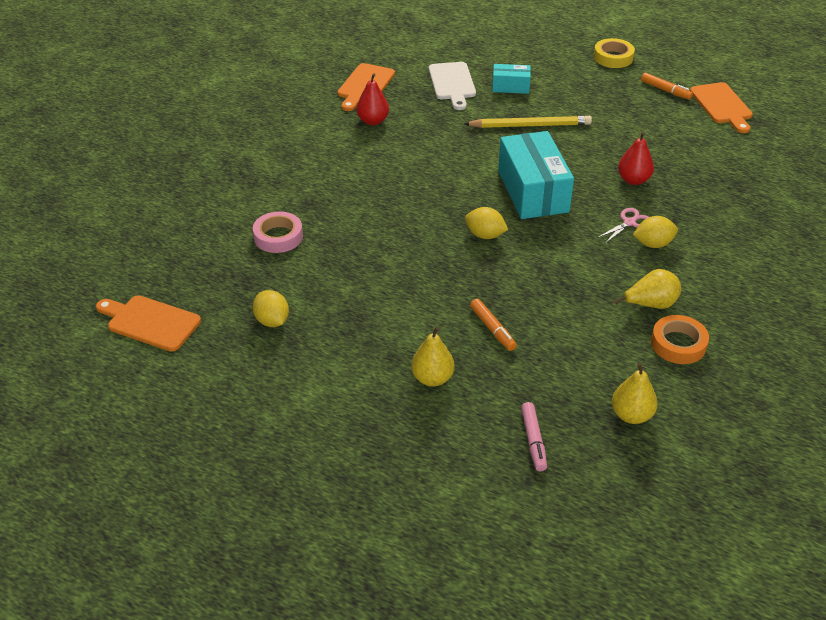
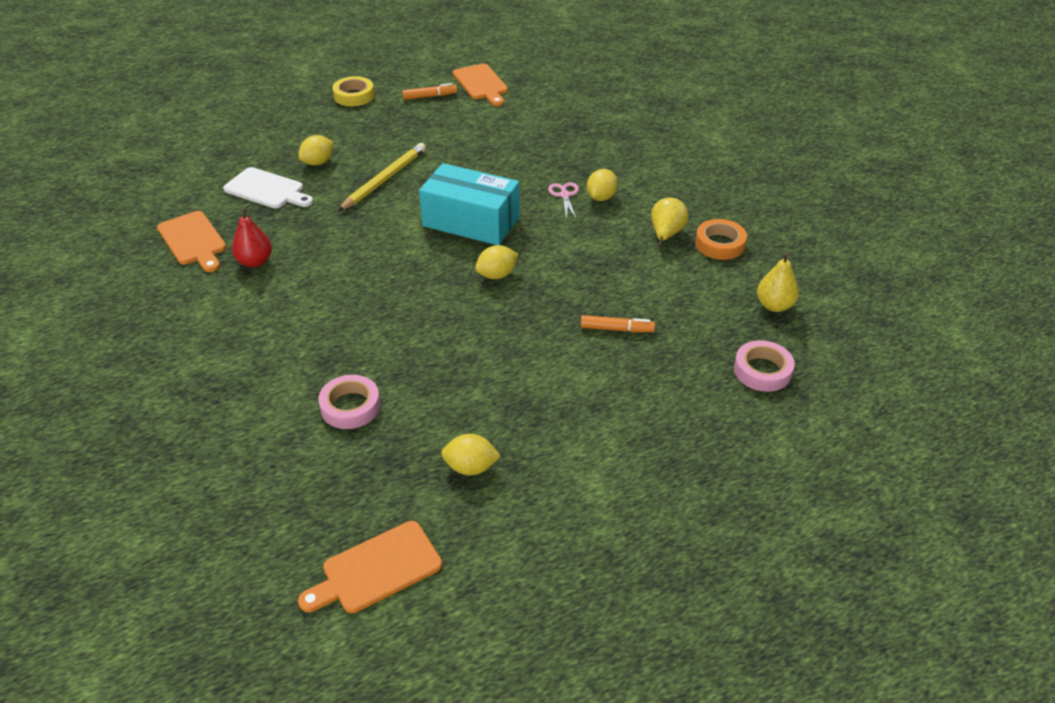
camera: 55 degrees left, 0 degrees up
yellow pear [411,327,455,387] -> none
turquoise box [492,64,531,94] -> yellow lemon [298,135,334,165]
pink marker [521,402,547,471] -> pink tape [734,340,795,392]
red pear [618,132,654,185] -> none
orange cutting board [690,82,753,133] -> orange cutting board turned 45 degrees clockwise [453,64,508,106]

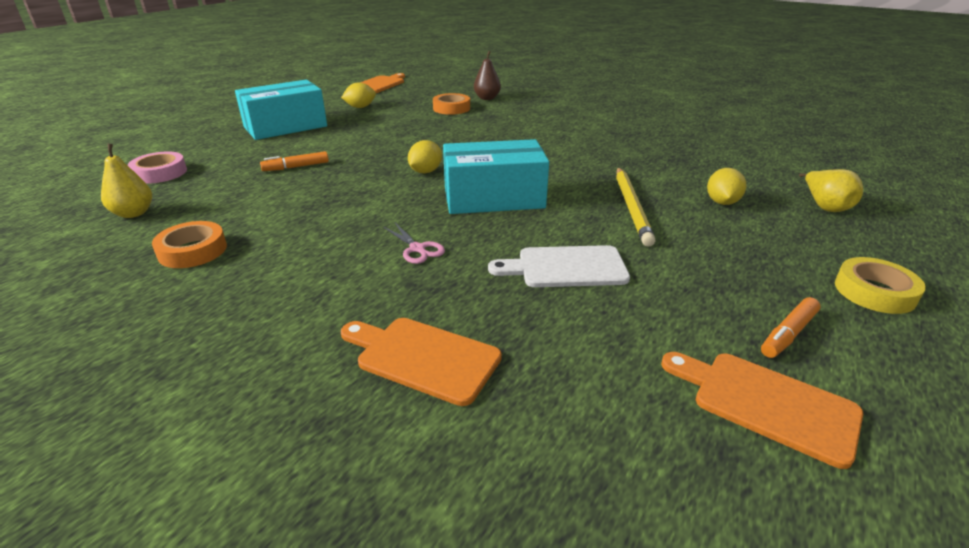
camera: 150 degrees right, 10 degrees down
orange cutting board [157,211,226,272] -> orange cutting board moved to [341,318,502,406]
white cutting board [223,167,313,209] -> white cutting board moved to [488,245,630,287]
red pear [232,208,272,268] -> none
pink tape [318,375,380,429] -> orange tape [433,93,470,115]
yellow lemon [587,169,618,201] -> none
yellow pear [651,198,689,247] -> yellow pear moved to [799,169,863,212]
none -> turquoise box [235,80,327,140]
none -> brown pear [474,51,501,100]

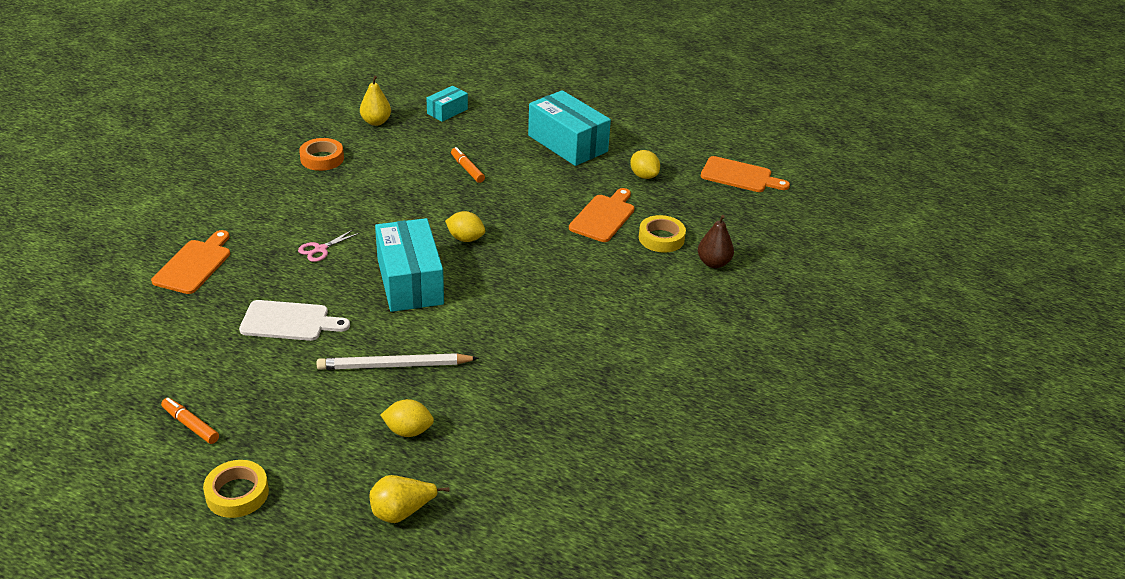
camera: 80 degrees right, 5 degrees up
pink tape [128,152,187,184] -> turquoise box [426,86,468,122]
orange tape [433,93,470,115] -> yellow tape [639,215,686,253]
white cutting board [488,245,630,287] -> white cutting board turned 105 degrees clockwise [239,300,350,341]
yellow pencil [616,168,656,247] -> white pencil [317,353,479,370]
orange cutting board [661,352,863,469] -> orange cutting board moved to [569,188,634,242]

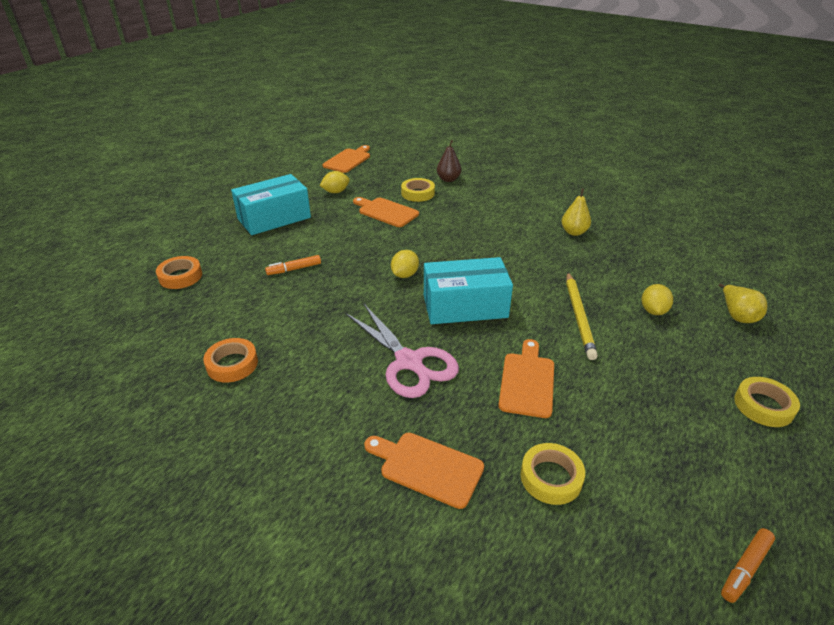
camera: 80 degrees left, 0 degrees up
orange marker [161,398,219,444] -> orange marker moved to [721,528,775,603]
white cutting board [239,300,350,341] -> orange cutting board [498,339,554,418]
pink scissors [298,229,360,262] -> pink scissors [346,304,459,398], size x2.21
white pencil [317,353,479,370] -> yellow pencil [566,272,598,360]
yellow pear [360,76,391,126] -> yellow pear moved to [561,188,591,236]
turquoise box [426,86,468,122] -> orange tape [156,256,202,289]
none -> yellow tape [521,443,585,505]

